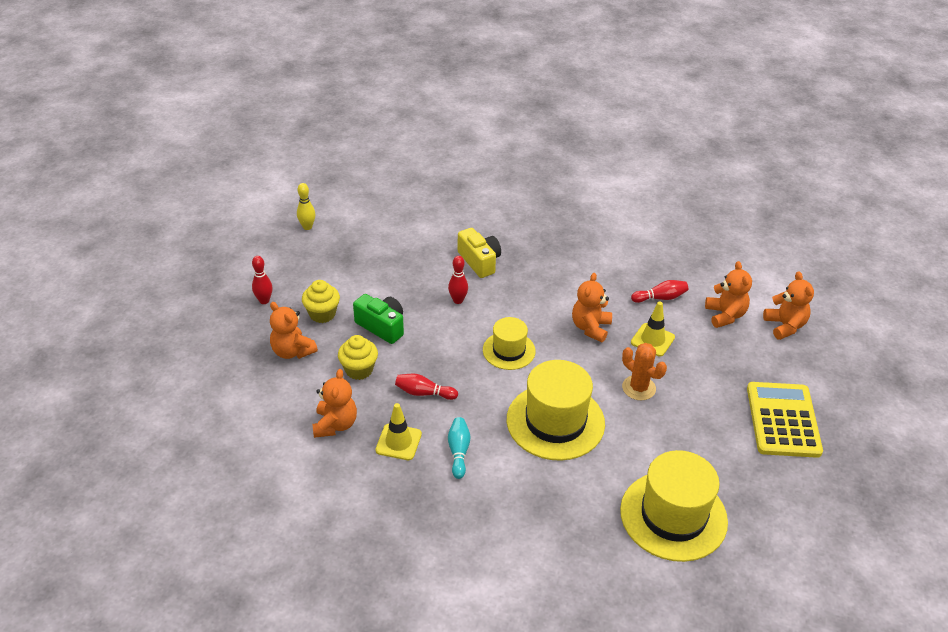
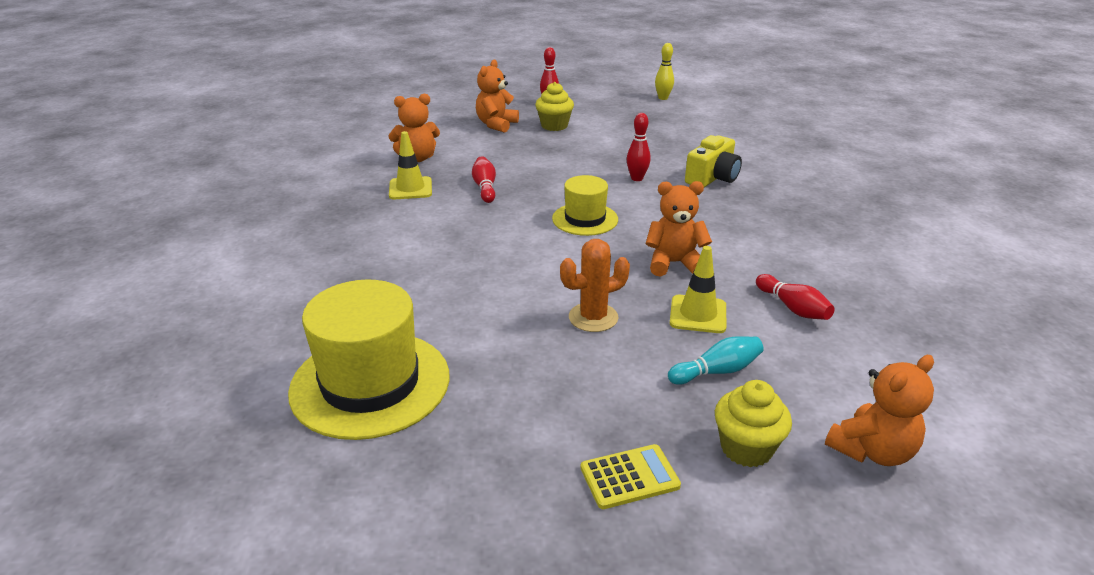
camera: 70 degrees right, 10 degrees down
yellow cupcake [338,335,378,380] -> yellow cupcake moved to [715,380,792,467]
green camera [353,294,404,344] -> none
turquoise bowling pin [448,417,471,479] -> turquoise bowling pin moved to [668,336,764,385]
yellow hat [507,360,605,461] -> none
orange cactus [622,343,667,400] -> orange cactus turned 45 degrees clockwise [560,239,630,332]
orange teddy bear [705,261,752,328] -> none
yellow calculator [747,382,823,458] -> yellow calculator [581,444,681,509], size x0.52

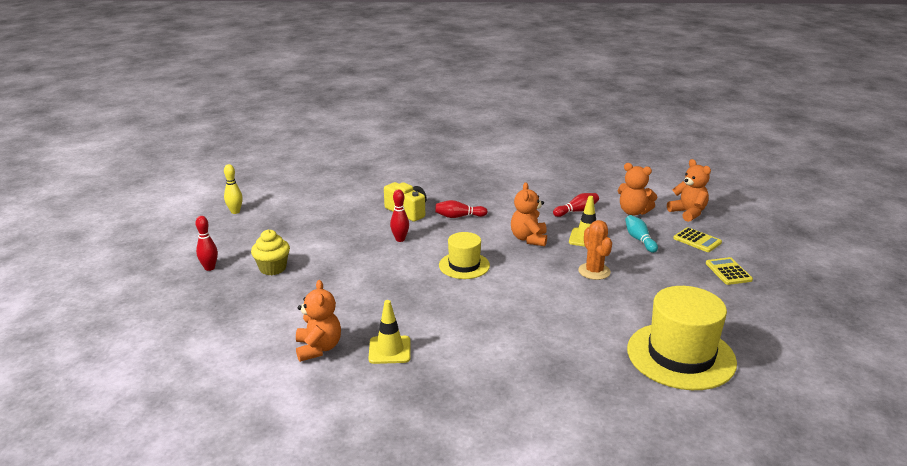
camera: 85 degrees left, 5 degrees down
red bowling pin [472,156,496,203] -> red bowling pin moved to [435,200,488,218]
orange teddy bear [476,60,519,133] -> orange teddy bear moved to [618,163,657,216]
yellow cupcake [715,380,792,467] -> yellow calculator [673,227,722,252]

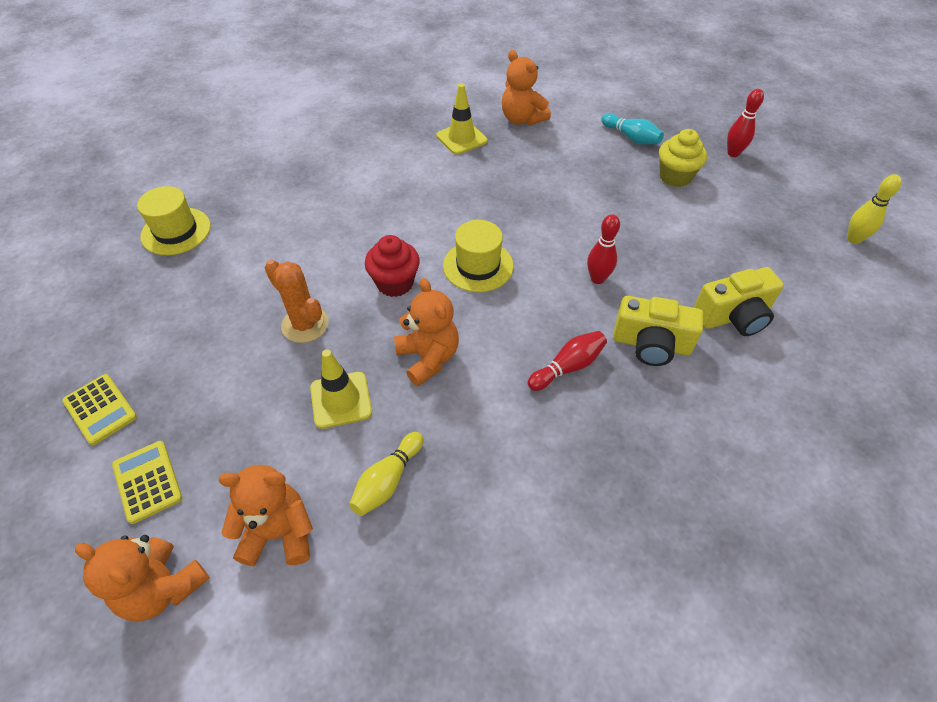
camera: 150 degrees right, 25 degrees up
red bowling pin [553,193,599,217] -> yellow bowling pin [349,432,423,516]
turquoise bowling pin [625,215,658,253] -> turquoise bowling pin moved to [602,113,664,144]
yellow hat [627,286,737,390] -> yellow hat [137,186,211,255], size x0.57
yellow calculator [673,227,722,252] -> yellow calculator turned 45 degrees clockwise [112,441,182,524]
none -> red cupcake [365,235,420,297]
none -> yellow camera [694,267,784,336]

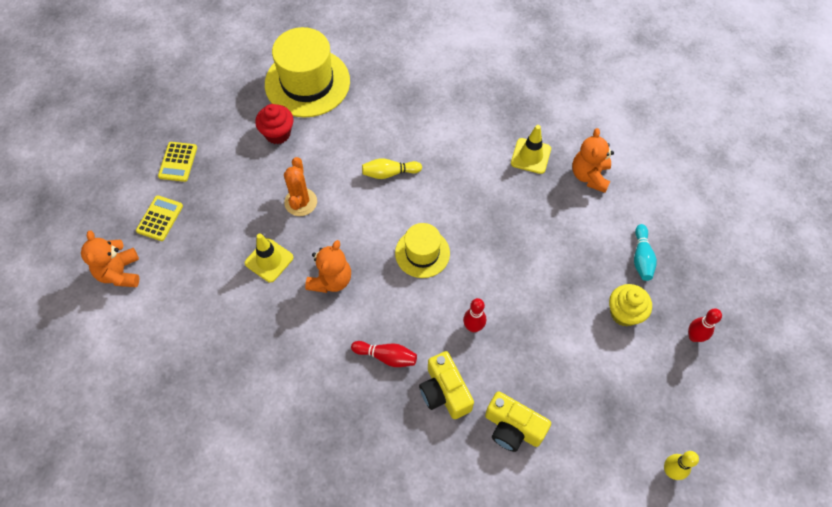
camera: 50 degrees right, 10 degrees up
yellow hat [137,186,211,255] -> yellow hat [265,27,350,117], size x1.74
orange teddy bear [218,465,313,566] -> none
yellow bowling pin [349,432,423,516] -> yellow bowling pin moved to [362,158,422,179]
red cupcake [365,235,420,297] -> red cupcake moved to [255,104,293,144]

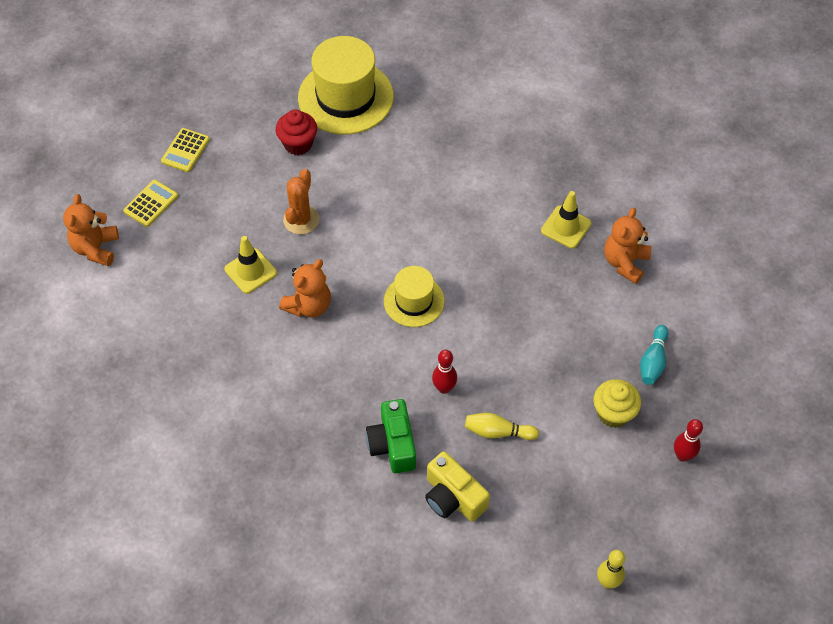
camera: 15 degrees right, 5 degrees down
red bowling pin [351,341,417,367] -> none
yellow bowling pin [362,158,422,179] -> yellow bowling pin moved to [465,413,539,440]
yellow camera [419,351,474,419] -> green camera [366,399,416,473]

